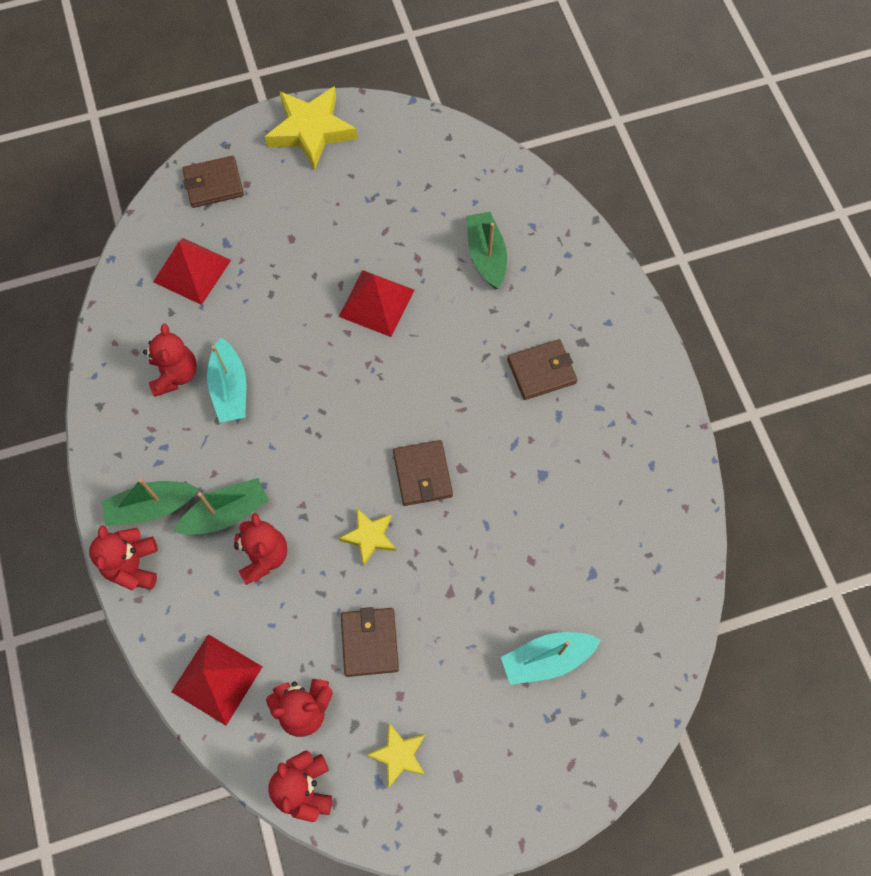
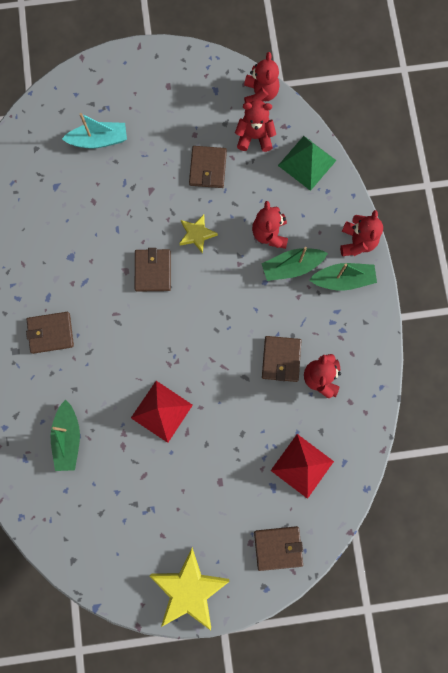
camera: 170 degrees left, 10 degrees up
red pyramid [171,634,262,726] -> green pyramid [278,136,337,191]
turquoise boat [207,337,246,423] -> brown wallet [262,336,302,382]
yellow star [366,723,425,788] -> none

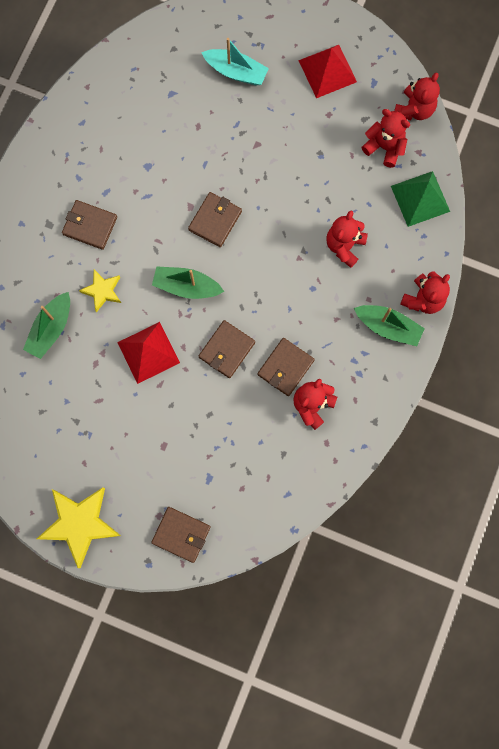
camera: 30 degrees right, 0 degrees up
yellow star [179,214,218,254] -> yellow star moved to [79,270,121,312]
brown wallet [189,146,227,188] -> brown wallet moved to [199,320,255,378]
green boat [261,247,328,281] -> green boat moved to [152,267,224,299]
red pyramid [271,434,334,499] -> red pyramid moved to [298,45,357,98]

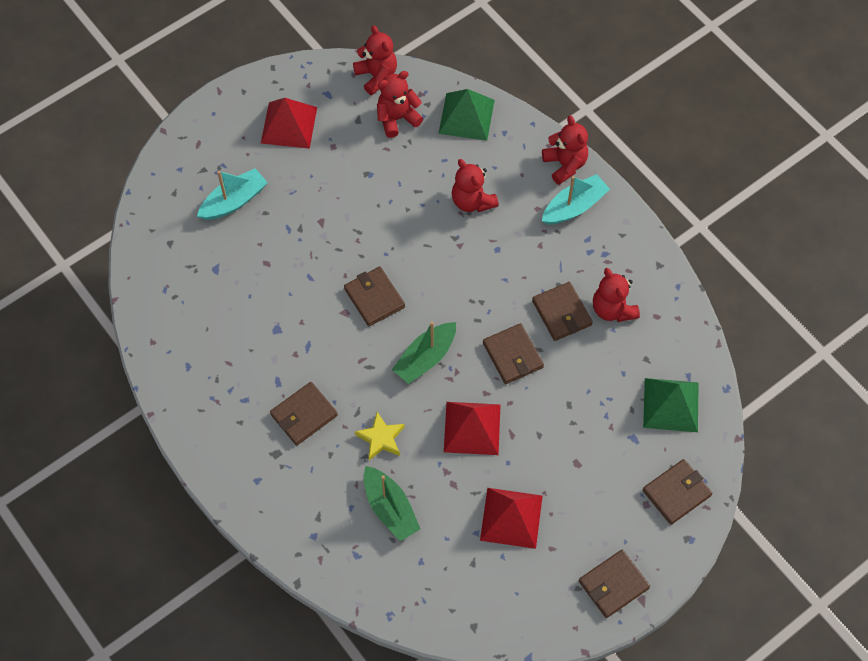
camera: 60 degrees left, 15 degrees down
yellow star [37,487,121,568] -> brown wallet [579,550,650,618]
green boat [354,305,425,346] -> turquoise boat [542,174,610,225]
none -> red pyramid [480,488,543,549]
none -> green pyramid [643,378,699,432]

